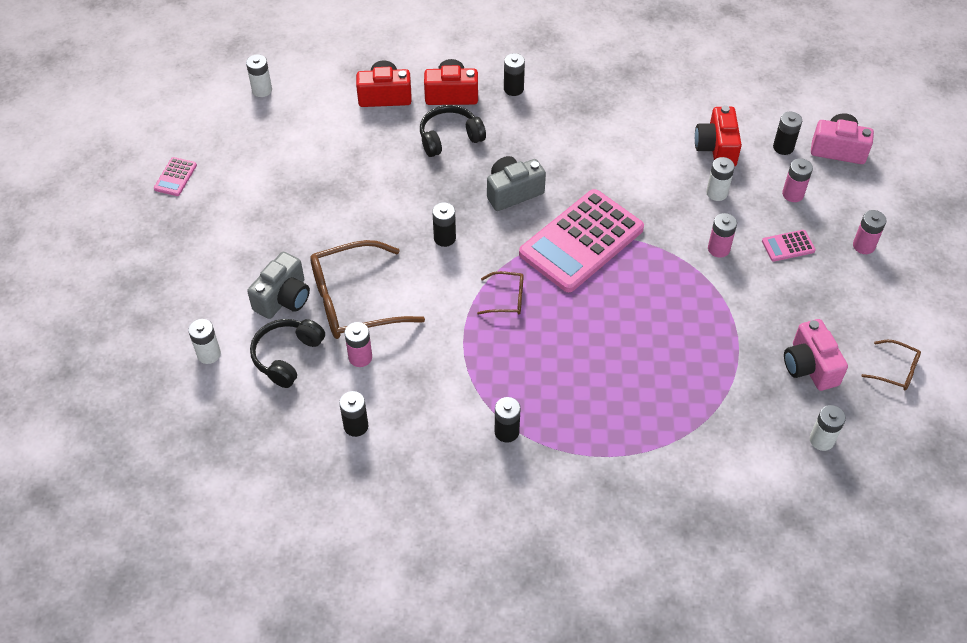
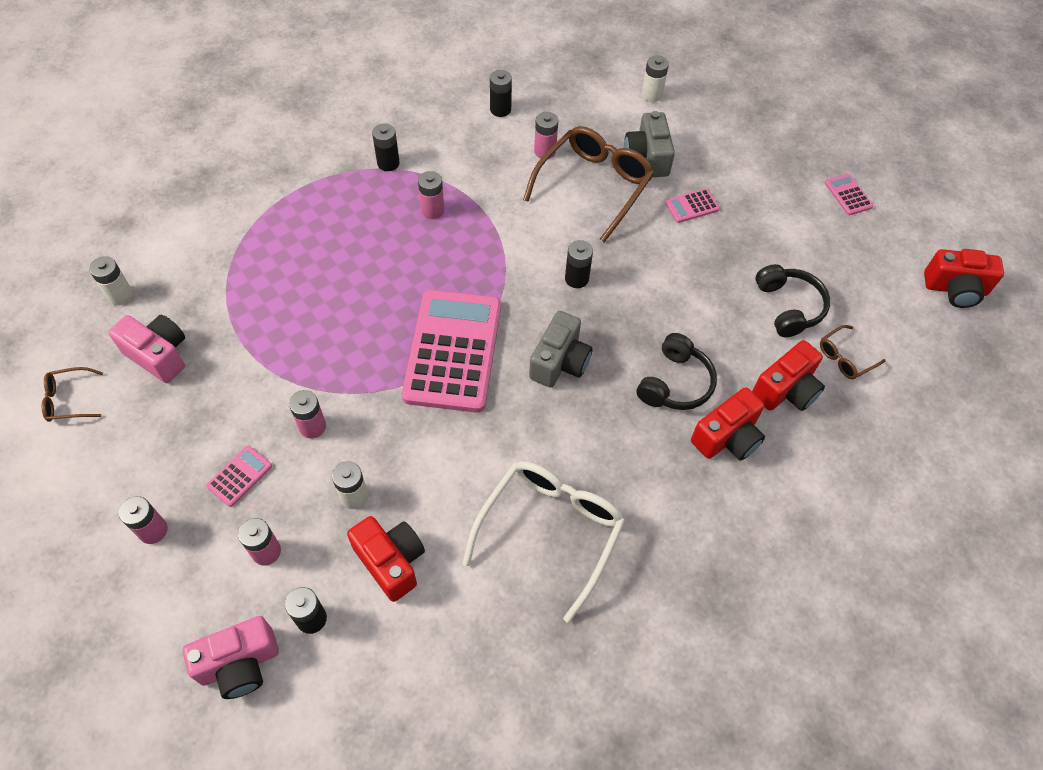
camera: 140 degrees right, 5 degrees up
white battery [246,54,272,97] -> none
black headphones [250,319,325,388] -> black headphones moved to [756,264,830,338]
brown glasses [477,271,524,315] -> brown glasses moved to [820,325,886,379]
black battery [504,53,525,96] -> none
none -> pink battery [418,171,444,219]
none -> white glasses [462,461,625,623]
none -> pink calculator [665,189,720,223]
none -> red camera [924,249,1004,308]

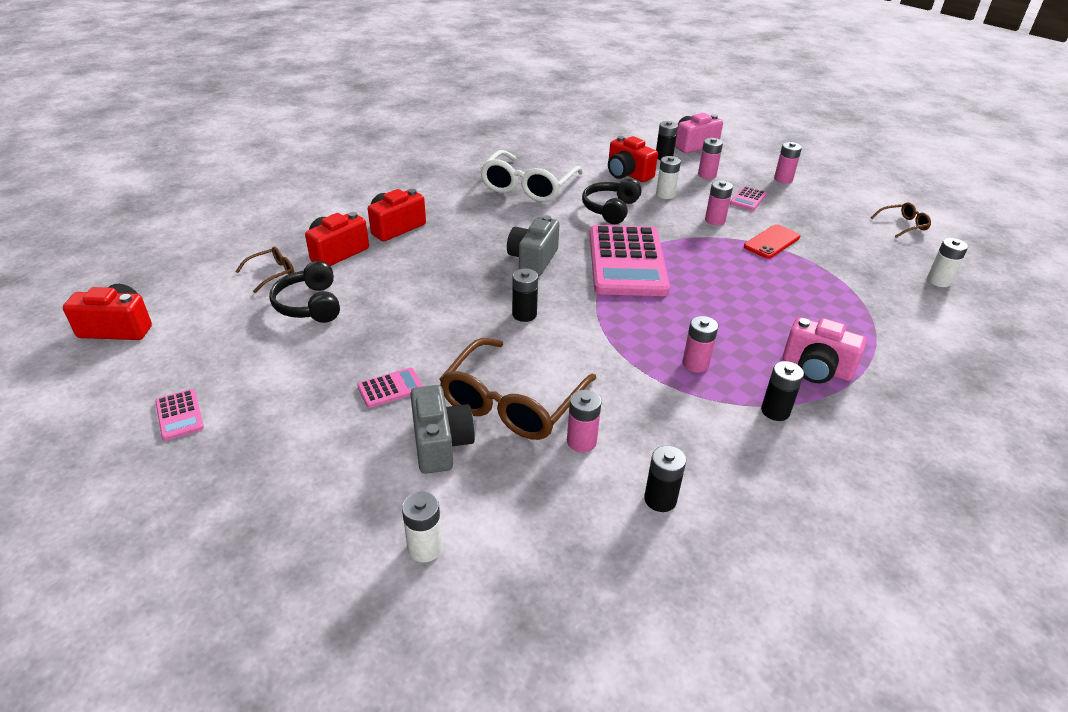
camera: 175 degrees right, 20 degrees down
pink camera [108,315,185,383] -> pink camera moved to [783,317,866,383]
black headphones [637,333,717,410] -> black headphones moved to [582,179,641,224]
none -> red phone [744,224,800,259]

